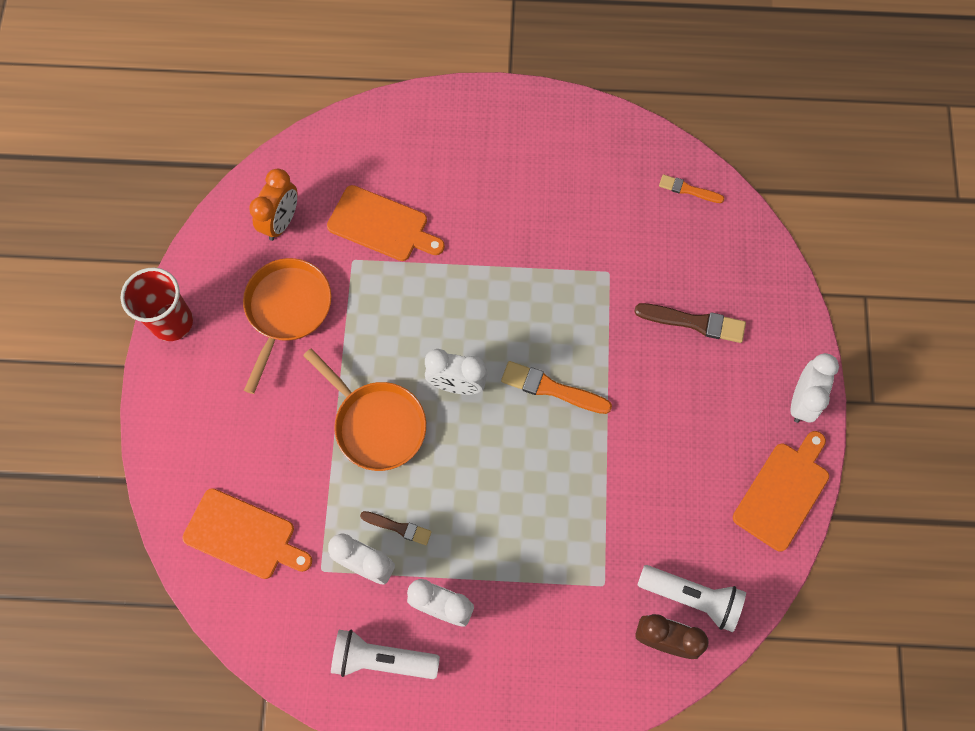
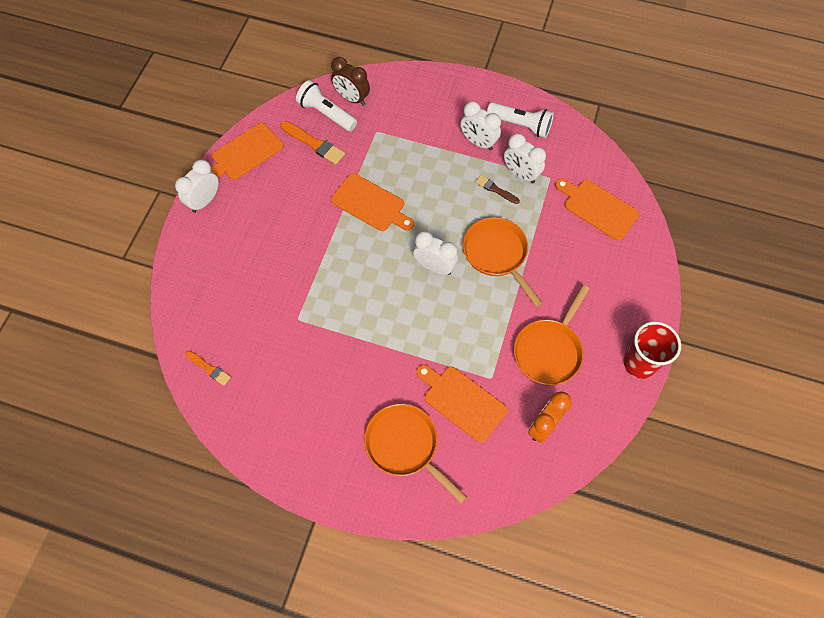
camera: 165 degrees left, 5 degrees down
orange brush [501,361,612,414] -> orange brush moved to [280,121,345,165]
brown brush [634,303,746,343] -> none
none -> orange cutting board [331,173,414,231]
none -> orange pan [364,404,467,504]

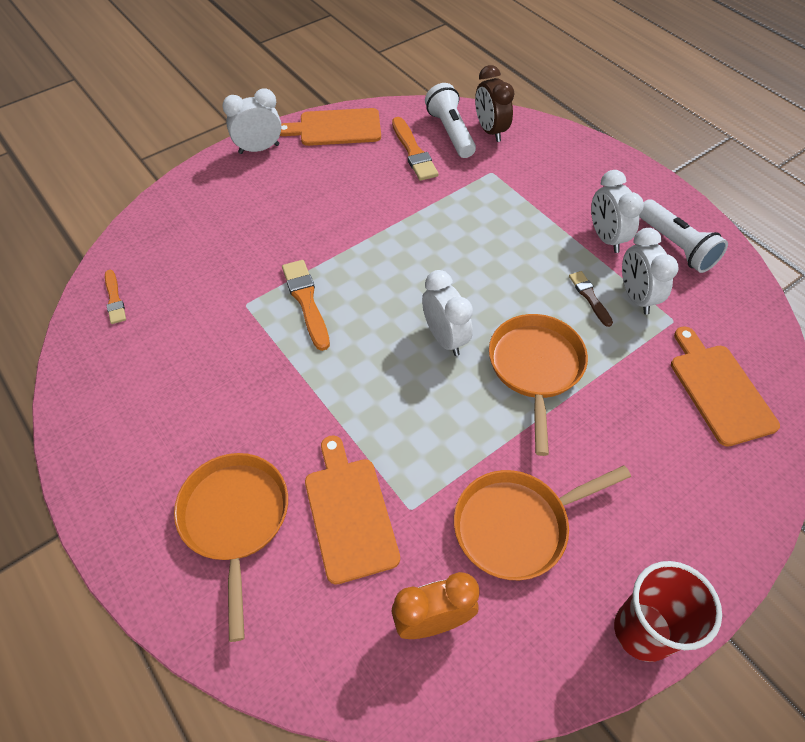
camera: 35 degrees right, 10 degrees down
orange cutting board [331,173,414,231] -> none
none -> orange brush [282,260,330,351]

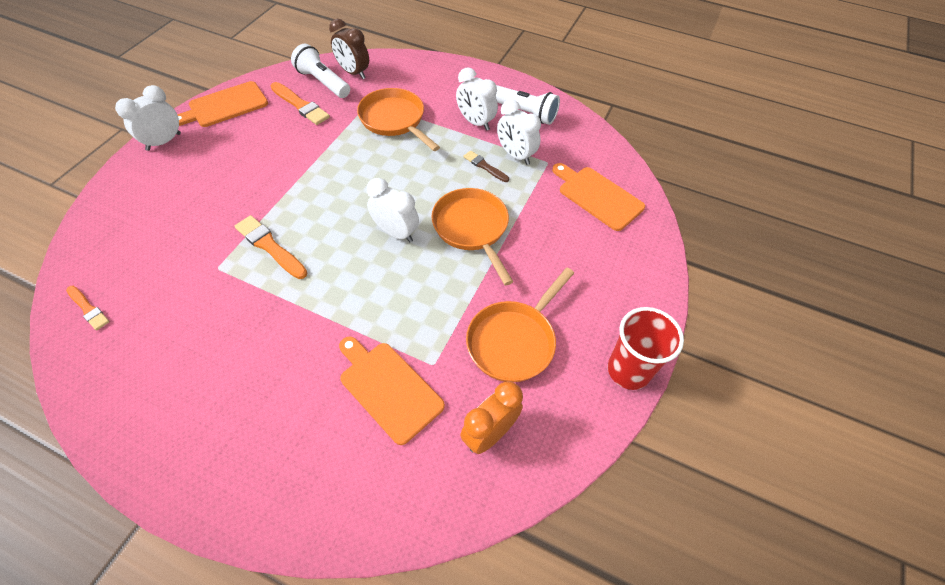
camera: 30 degrees left, 0 degrees up
orange pan [174,453,288,642] -> orange pan moved to [357,88,440,151]

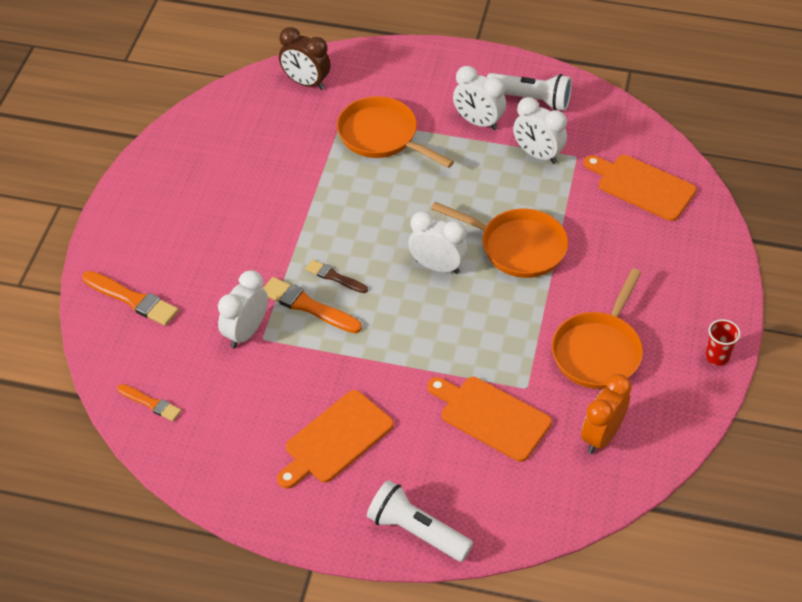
camera: 10 degrees left, 5 degrees down
white clock [115,85,181,151] -> white clock moved to [218,270,268,348]
orange cutting board [177,81,268,127] -> orange cutting board moved to [277,390,394,489]
orange brush [271,82,330,125] -> orange brush moved to [82,271,179,326]
white flashlight [291,44,350,98] -> white flashlight moved to [367,480,473,562]
orange pan [431,188,514,285] -> orange pan turned 150 degrees clockwise [431,202,568,278]
brown brush [463,150,509,182] -> brown brush moved to [306,260,368,293]
red cup [608,307,684,390] -> red cup [705,319,740,366], size x0.55

